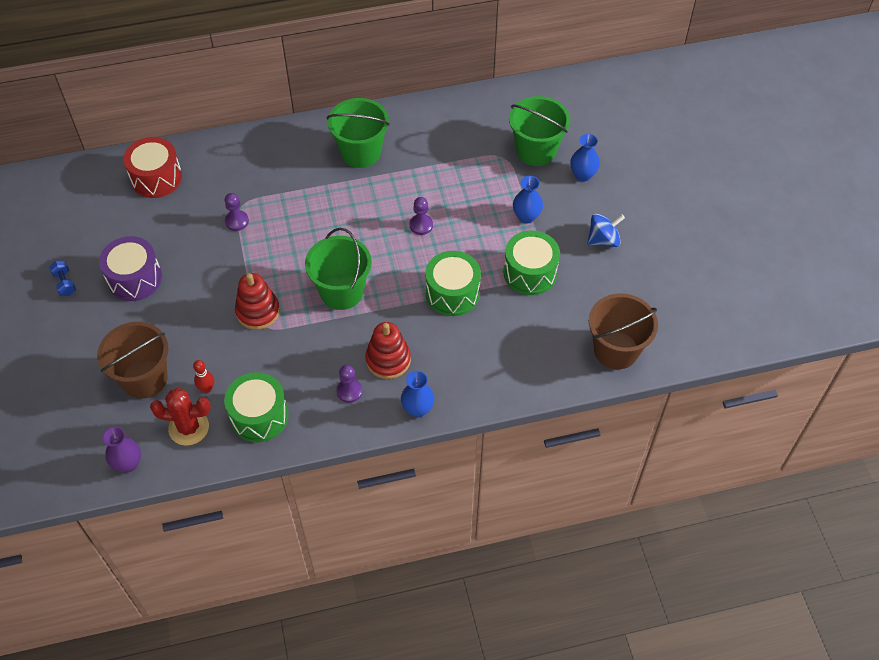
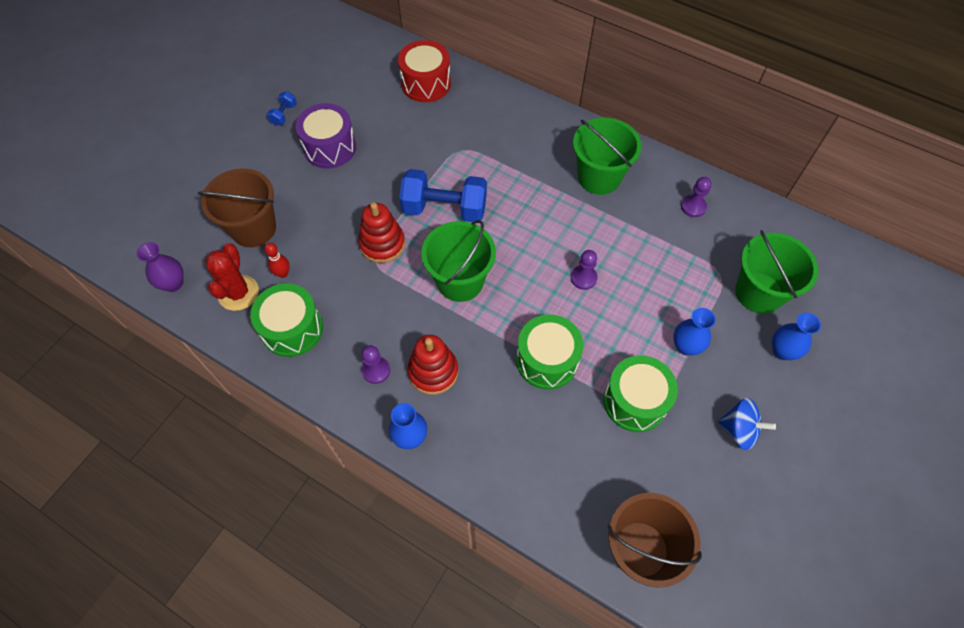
camera: 45 degrees right, 5 degrees up
red cactus [150,388,211,446] -> red cactus turned 45 degrees clockwise [205,243,259,311]
purple pawn [225,193,249,231] -> purple pawn moved to [681,177,712,217]
none -> blue dumbbell [399,169,487,222]

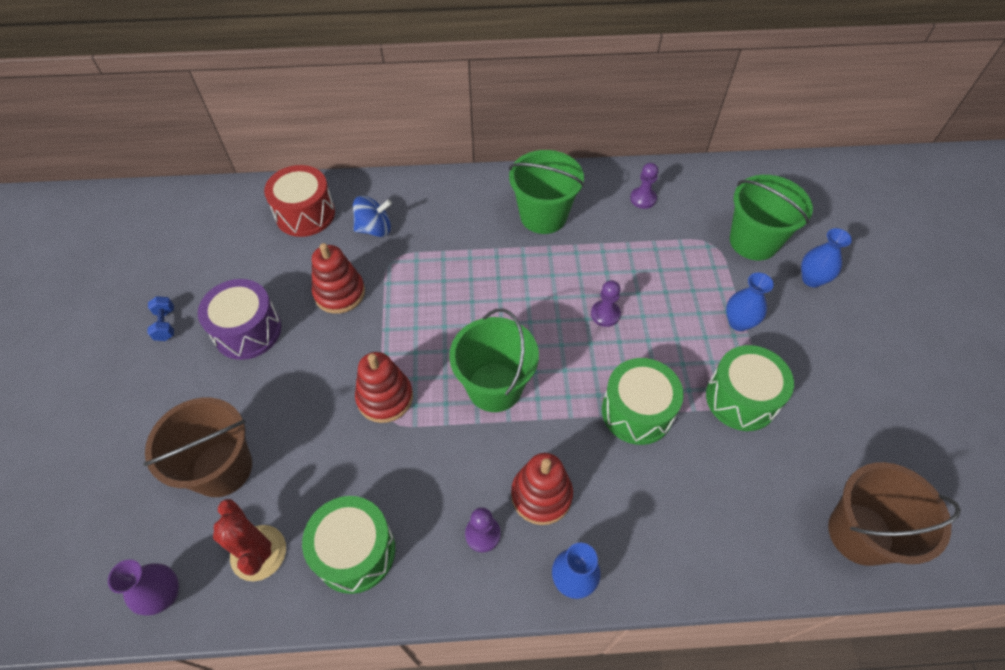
camera: 35 degrees left, 5 degrees down
red bowling pin [264,243,290,278] -> none
blue dumbbell [399,169,487,222] -> none
blue spinning top [718,398,776,450] -> blue spinning top moved to [353,196,392,237]
none -> red stacking toy [312,243,365,314]

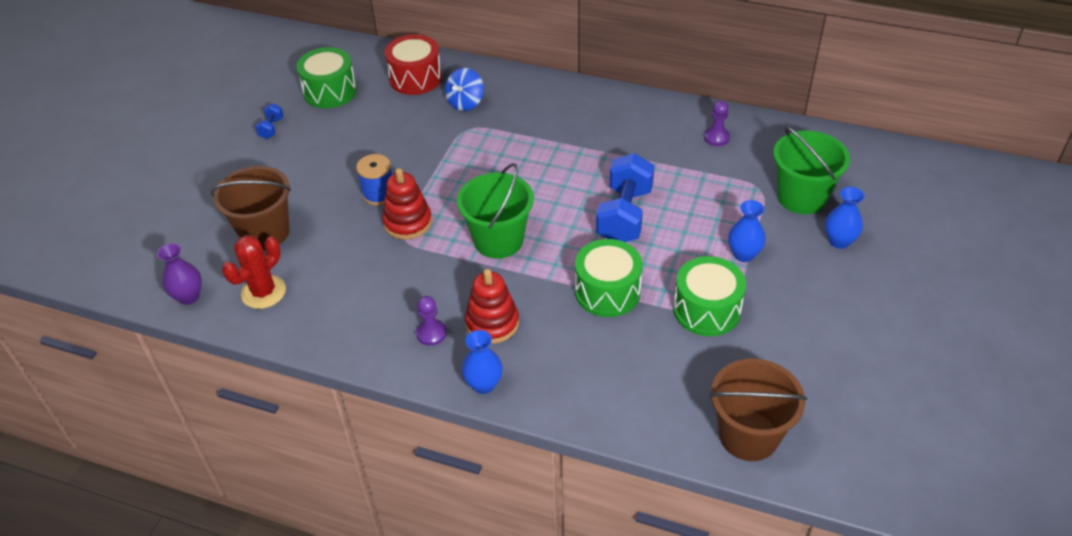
camera: 25 degrees right, 10 degrees down
purple drum [198,279,281,360] -> none
red cactus [213,499,286,581] -> red cactus turned 45 degrees clockwise [222,235,286,309]
green drum [302,496,395,594] -> green drum moved to [296,47,357,108]
red stacking toy [312,243,365,314] -> none
blue spinning top [353,196,392,237] -> blue spinning top turned 105 degrees clockwise [445,68,484,111]
green bucket [509,150,584,234] -> none
purple pawn [591,280,621,327] -> blue dumbbell [596,153,654,242]
none -> blue spool [356,154,392,205]

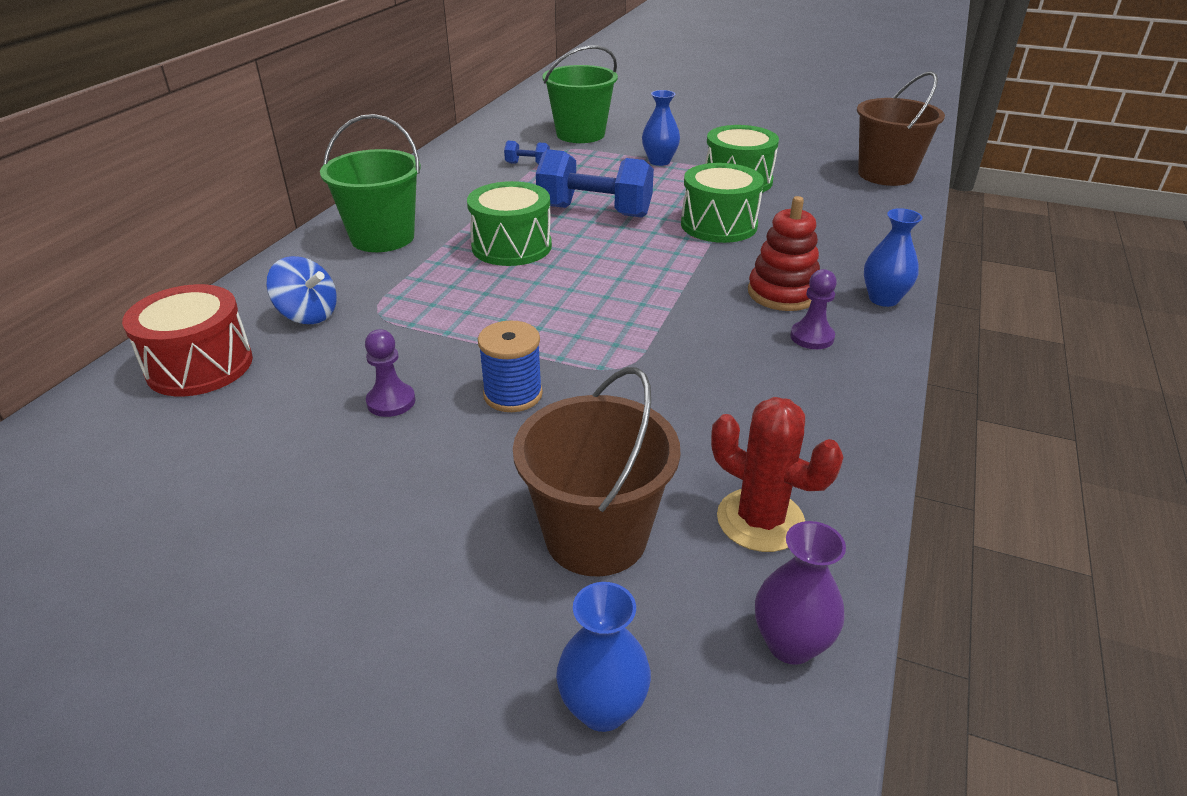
camera: 90 degrees left, 10 degrees down
blue dumbbell [255,103,284,139] -> blue dumbbell moved to [504,141,550,164]
green drum [296,47,357,108] -> green drum moved to [467,181,552,266]
red stacking toy [382,168,432,240] -> none
green bucket [457,163,534,259] -> green bucket moved to [320,114,421,252]
purple pawn [704,101,730,146] -> purple pawn moved to [365,329,415,417]
blue vase [825,187,864,249] -> blue vase moved to [556,582,651,732]

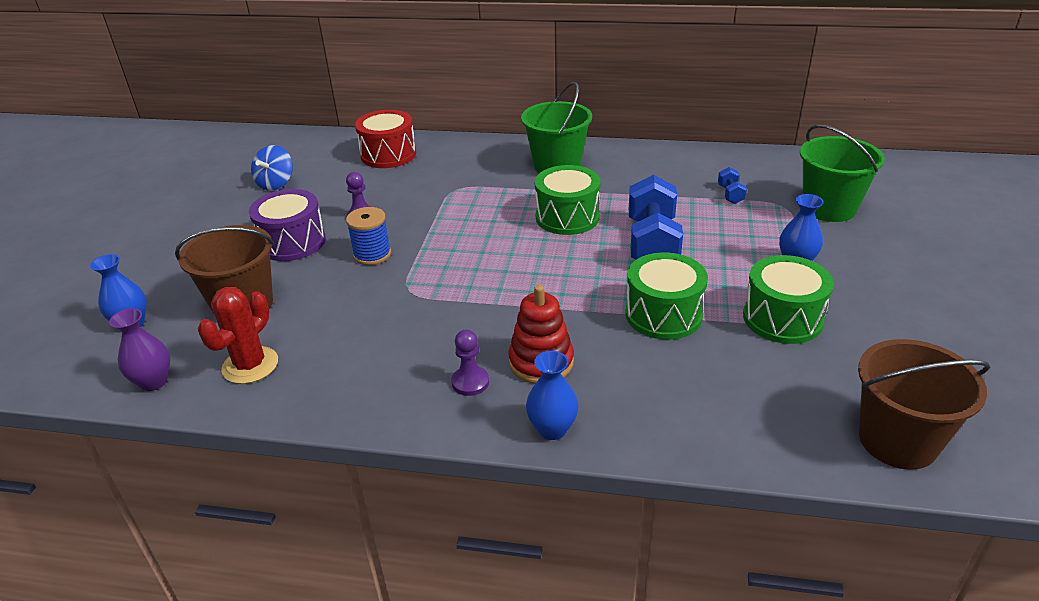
camera: 80 degrees right, 0 degrees up
blue spinning top [266,256,337,324] -> blue spinning top moved to [251,145,293,191]
none -> purple drum [249,189,326,261]

